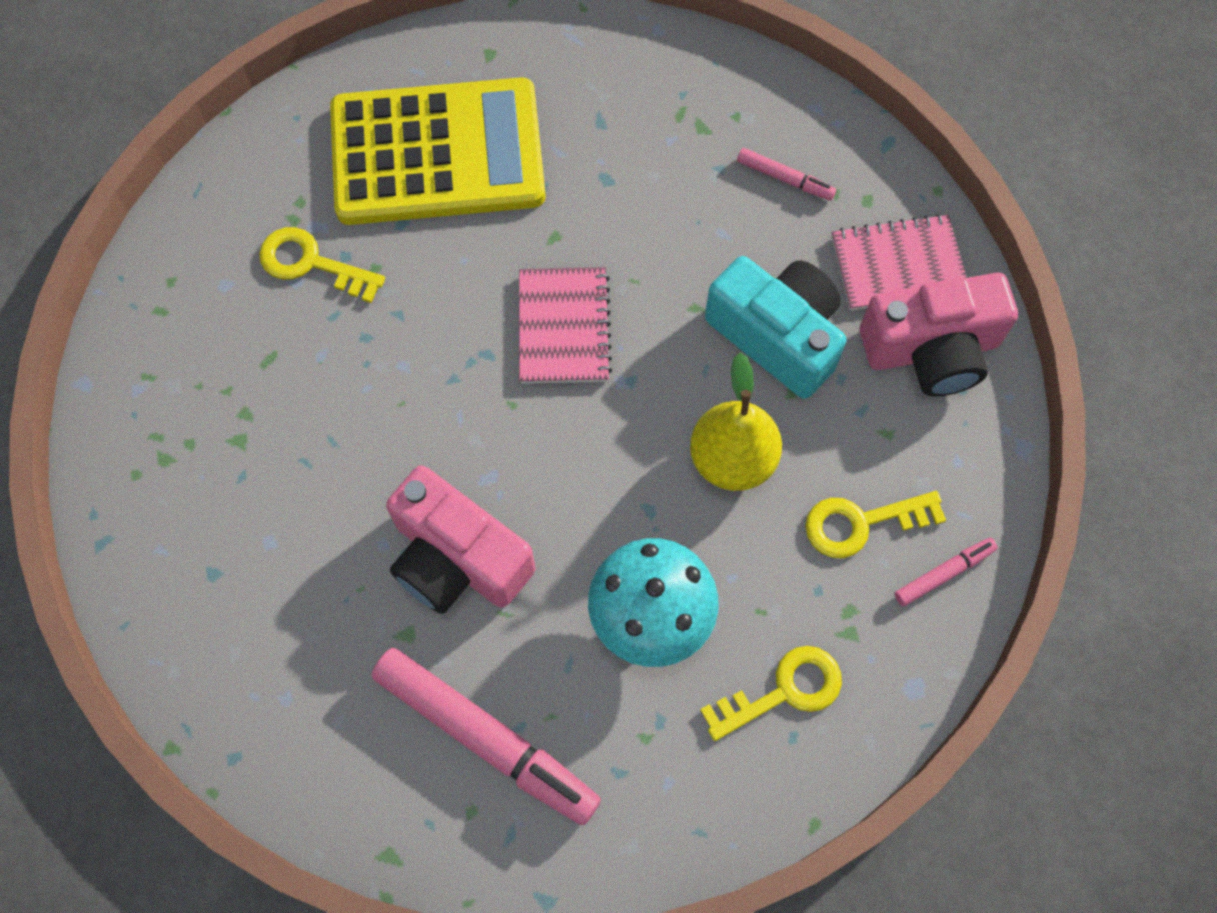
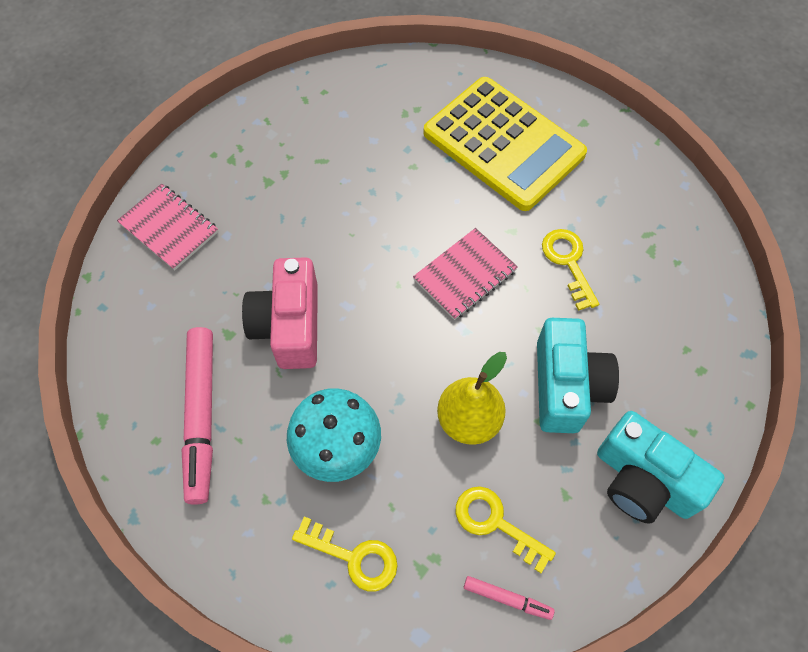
camera: 50 degrees right, 5 degrees down
yellow key [259,227,385,303] -> yellow key moved to [542,229,599,311]
pink marker [737,148,836,200] -> none
pink notebook [831,214,967,311] -> pink notebook moved to [117,183,218,270]
pink camera [860,273,1018,396] -> turquoise camera [597,411,724,524]

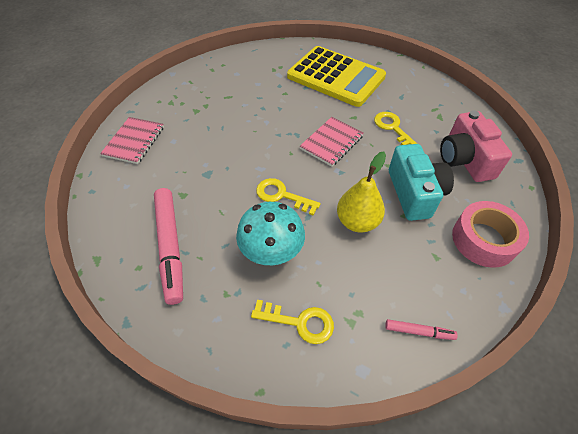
camera: 10 degrees left, 10 degrees down
pink notebook [117,183,218,270] -> pink notebook turned 75 degrees clockwise [100,117,164,164]
pink camera [242,257,318,369] -> pink camera moved to [440,110,512,182]
yellow key [456,486,556,573] -> yellow key moved to [256,178,321,216]
turquoise camera [597,411,724,524] -> pink tape [452,201,529,268]

